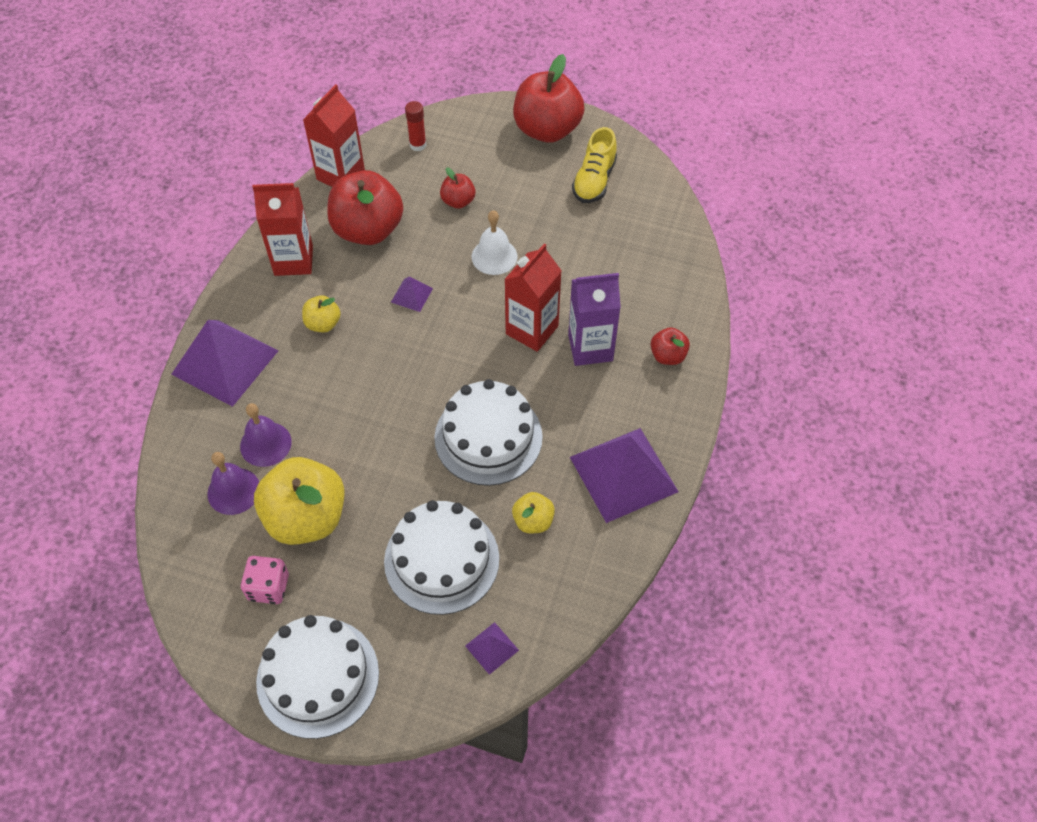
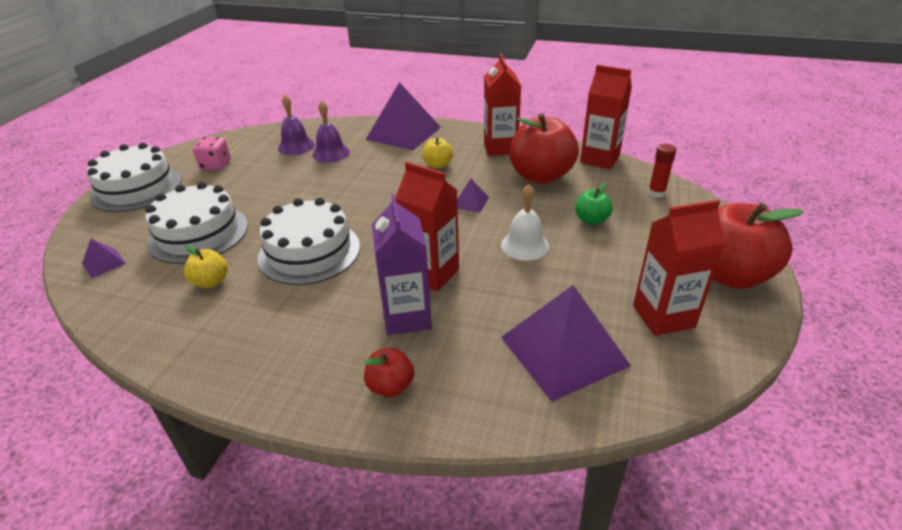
camera: 90 degrees right, 20 degrees down
yellow apple [254,457,345,545] -> none
red apple [440,167,476,209] -> green apple [575,183,613,225]
purple pyramid [570,428,679,523] -> purple pyramid moved to [501,285,631,402]
yellow shoe [572,127,617,203] -> red carton [633,200,725,336]

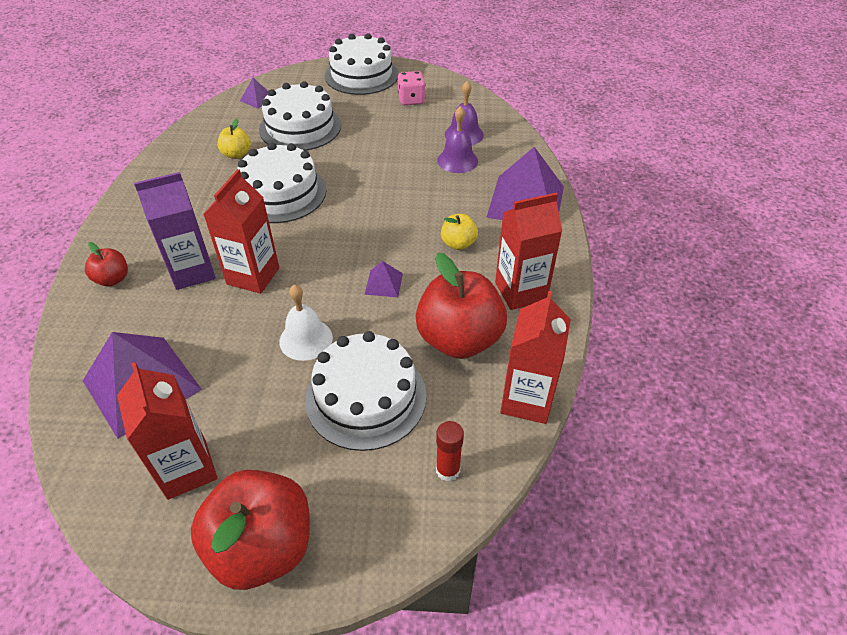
camera: 75 degrees right, 10 degrees up
green apple [575,183,613,225] -> white cake [305,331,426,451]

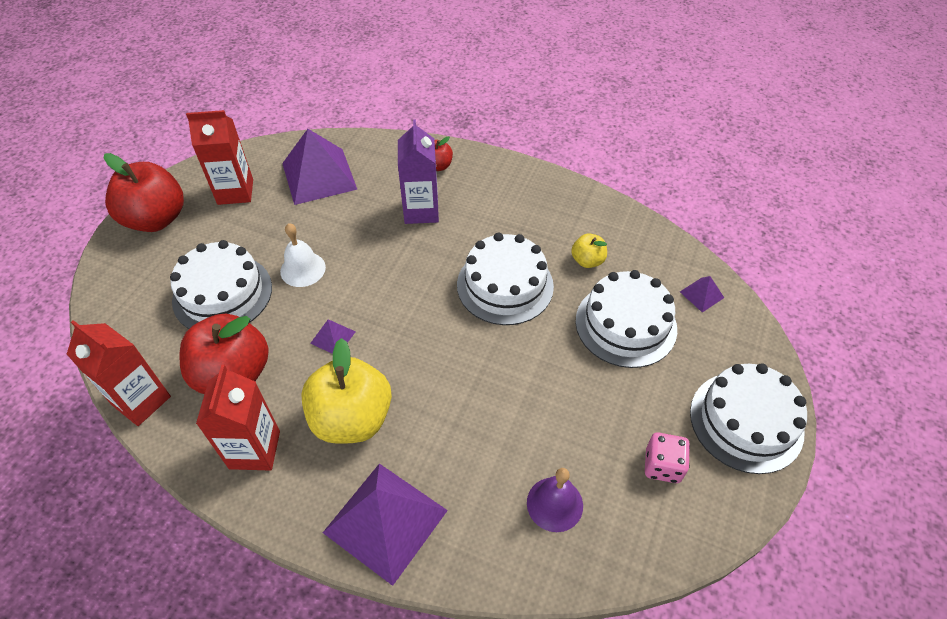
camera: 110 degrees right, 5 degrees up
red carton [203,169,279,294] -> none
red glue stick [436,421,464,481] -> none
purple bell [437,106,478,173] -> none
yellow apple [441,214,478,250] -> yellow apple [301,338,392,444], size x2.08

